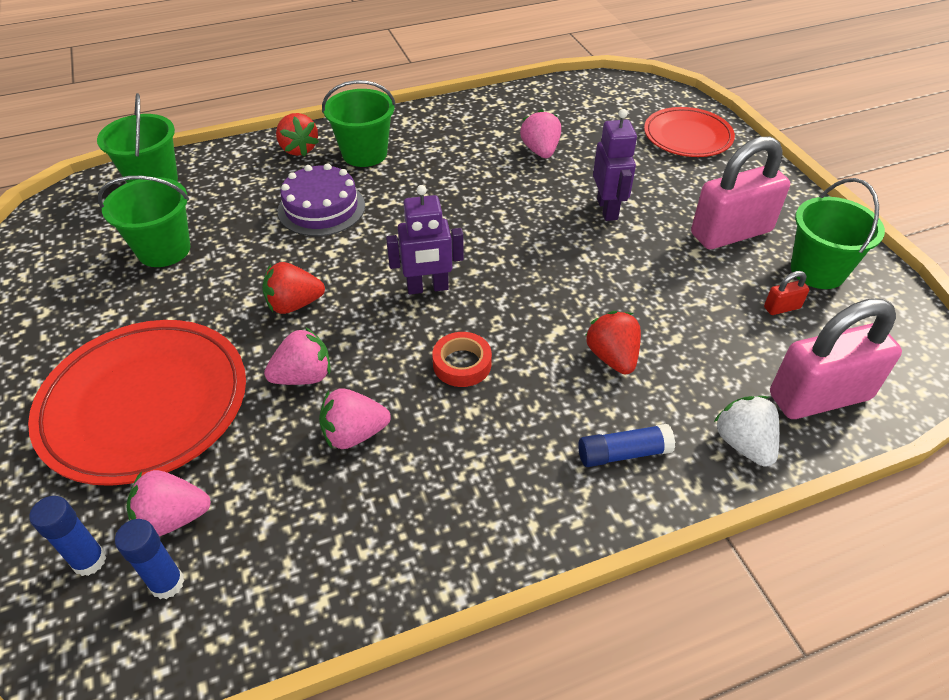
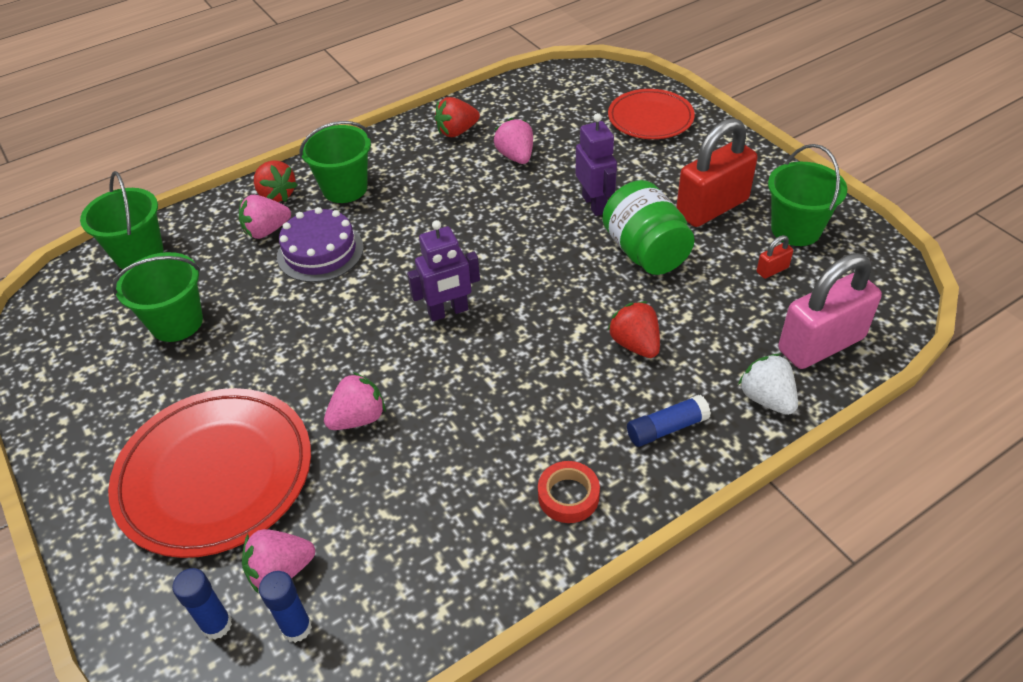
camera: 10 degrees left, 0 degrees up
red strawberry [262,262,325,314] -> red strawberry moved to [435,97,480,137]
pink strawberry [319,388,391,449] -> pink strawberry moved to [239,195,291,239]
red tape [432,332,492,387] -> red tape moved to [538,461,600,523]
pink padlock [691,136,790,249] -> red padlock [676,118,757,227]
none -> green jar [602,180,695,275]

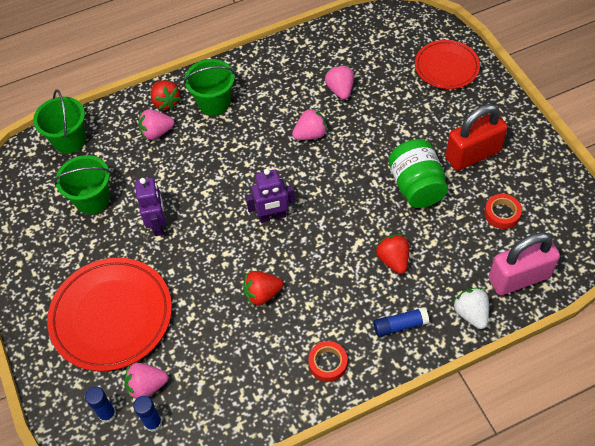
camera: 10 degrees right, 10 degrees up
purple cake [277,207,364,282] -> none
pink strawberry [324,372,386,430] -> pink strawberry moved to [292,108,328,140]
red strawberry [435,97,480,137] -> red strawberry moved to [243,271,283,306]
purple robot [576,113,617,216] -> purple robot moved to [135,178,166,236]
red padlock [757,235,793,279] -> red tape [484,194,522,229]
green bucket [768,144,847,246] -> none

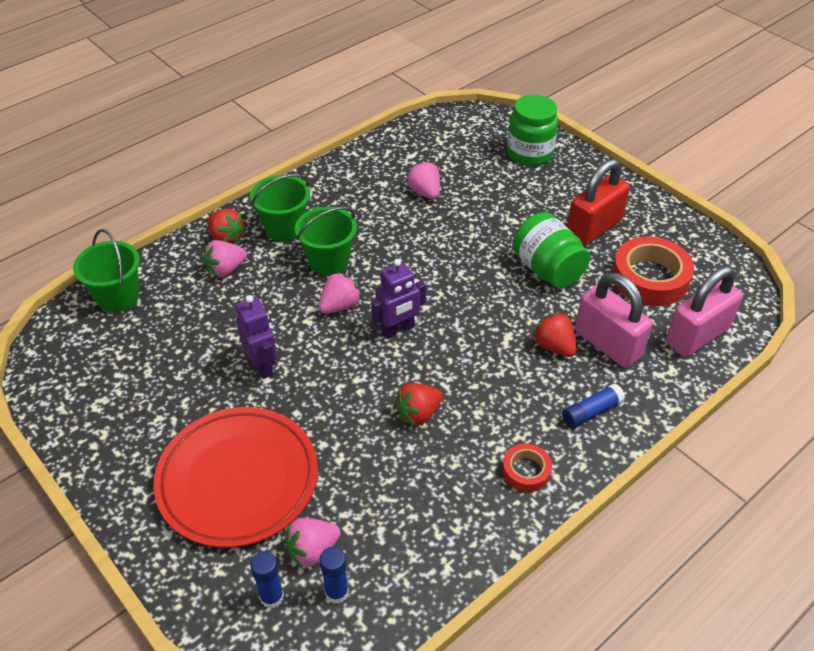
camera: 20 degrees left, 10 degrees down
green bucket [54,155,111,214] -> green bucket moved to [295,207,357,276]
pink strawberry [292,108,328,140] -> pink strawberry moved to [318,272,362,314]
red plate [415,40,480,89] -> green jar [507,95,558,166]
white strawberry [453,287,489,329] -> none
red tape [484,194,522,229] -> red tape [612,236,694,306], size x1.90
none -> pink padlock [575,272,652,368]

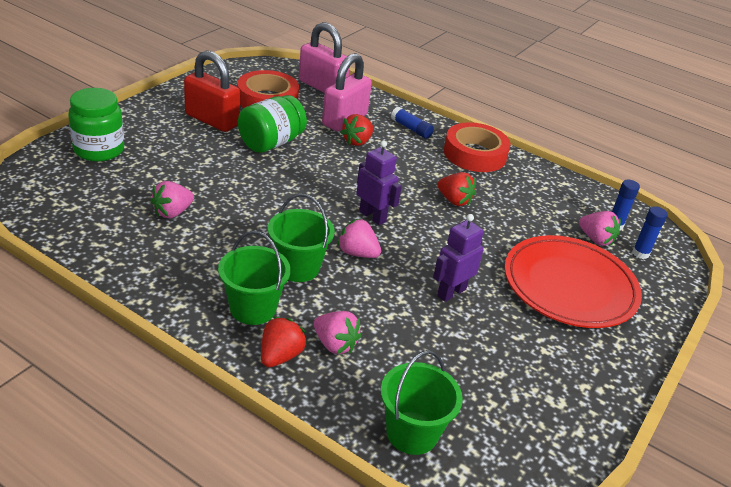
camera: 110 degrees left, 10 degrees down
red tape [502,444,552,492] -> red tape [444,122,510,172], size x1.90

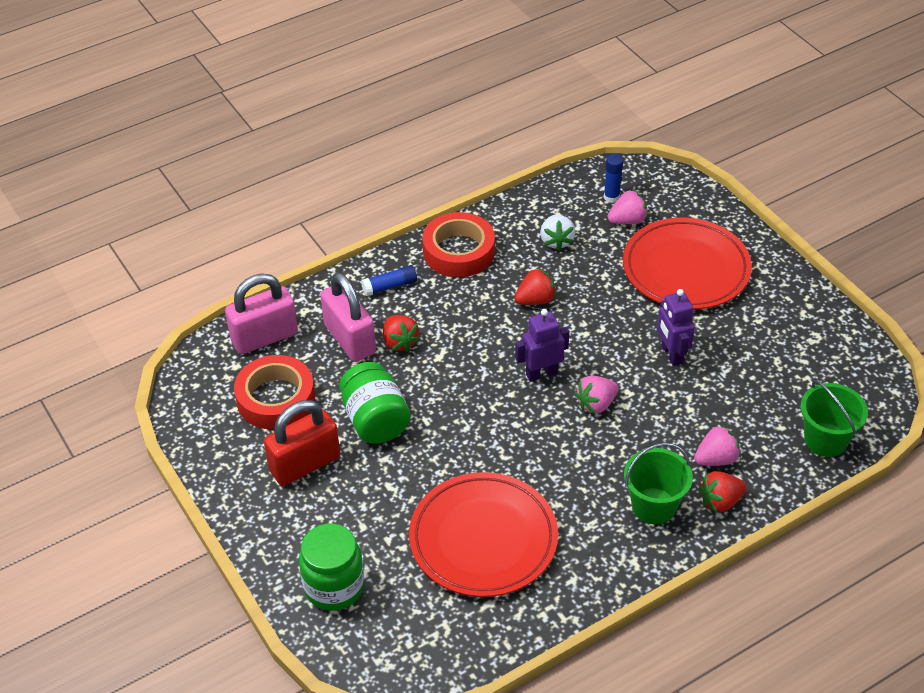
camera: 60 degrees left, 10 degrees up
pink strawberry [150,181,194,218] -> red plate [409,472,558,597]
red strawberry [261,317,307,367] -> red strawberry turned 75 degrees counterclockwise [699,471,747,513]
green bucket [268,194,335,282] -> none
blue glue stick [632,206,667,259] -> none
none -> white strawberry [540,214,576,251]

